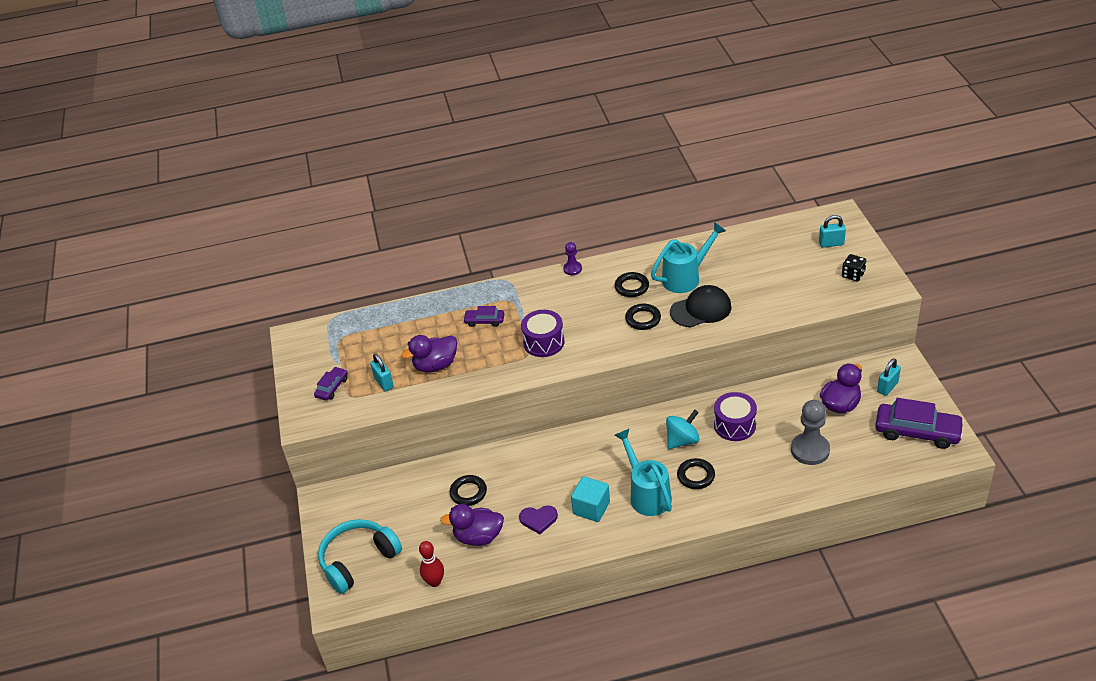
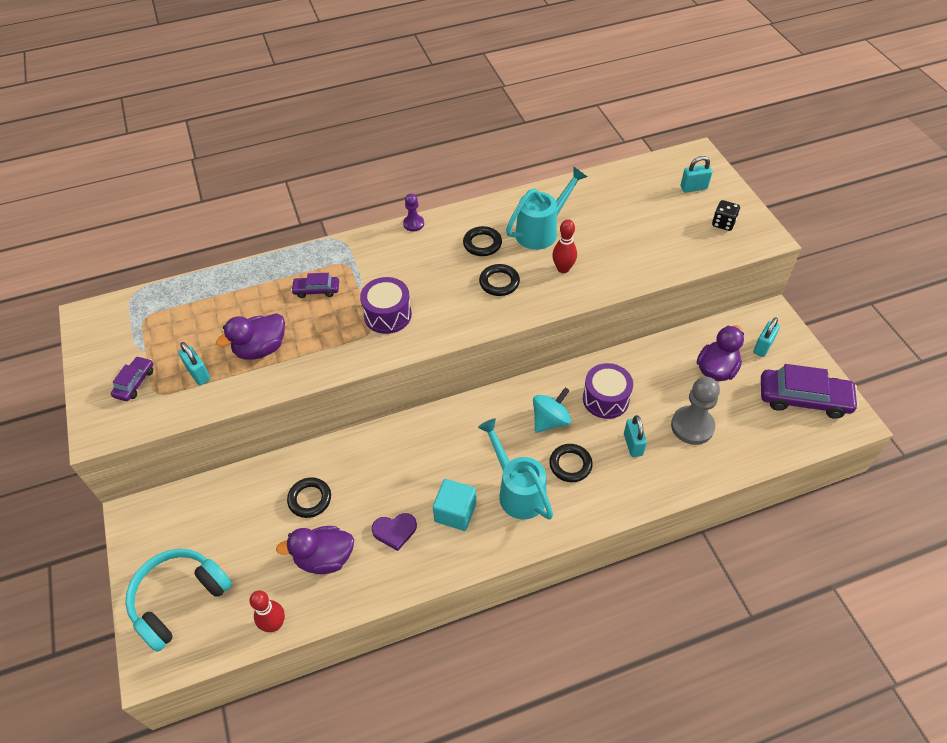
camera: 10 degrees left, 10 degrees up
black cap [670,285,732,327] -> red bowling pin [552,219,577,273]
none -> turquoise padlock [624,415,647,457]

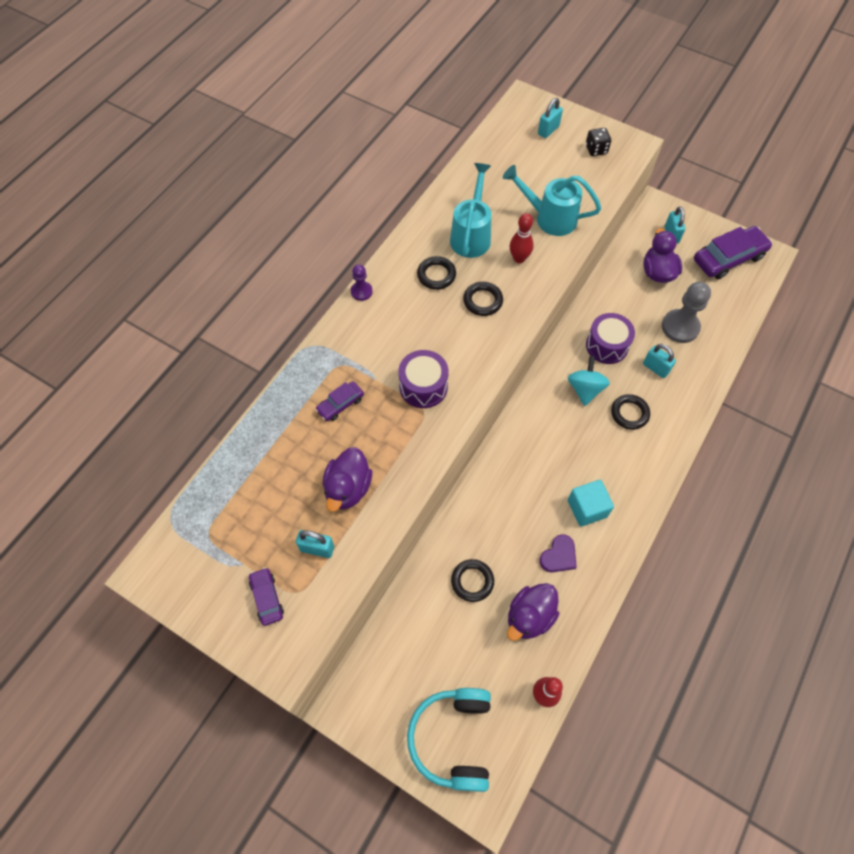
camera: 40 degrees left, 10 degrees up
turquoise watering can [478,419,553,520] -> turquoise watering can moved to [503,165,601,236]

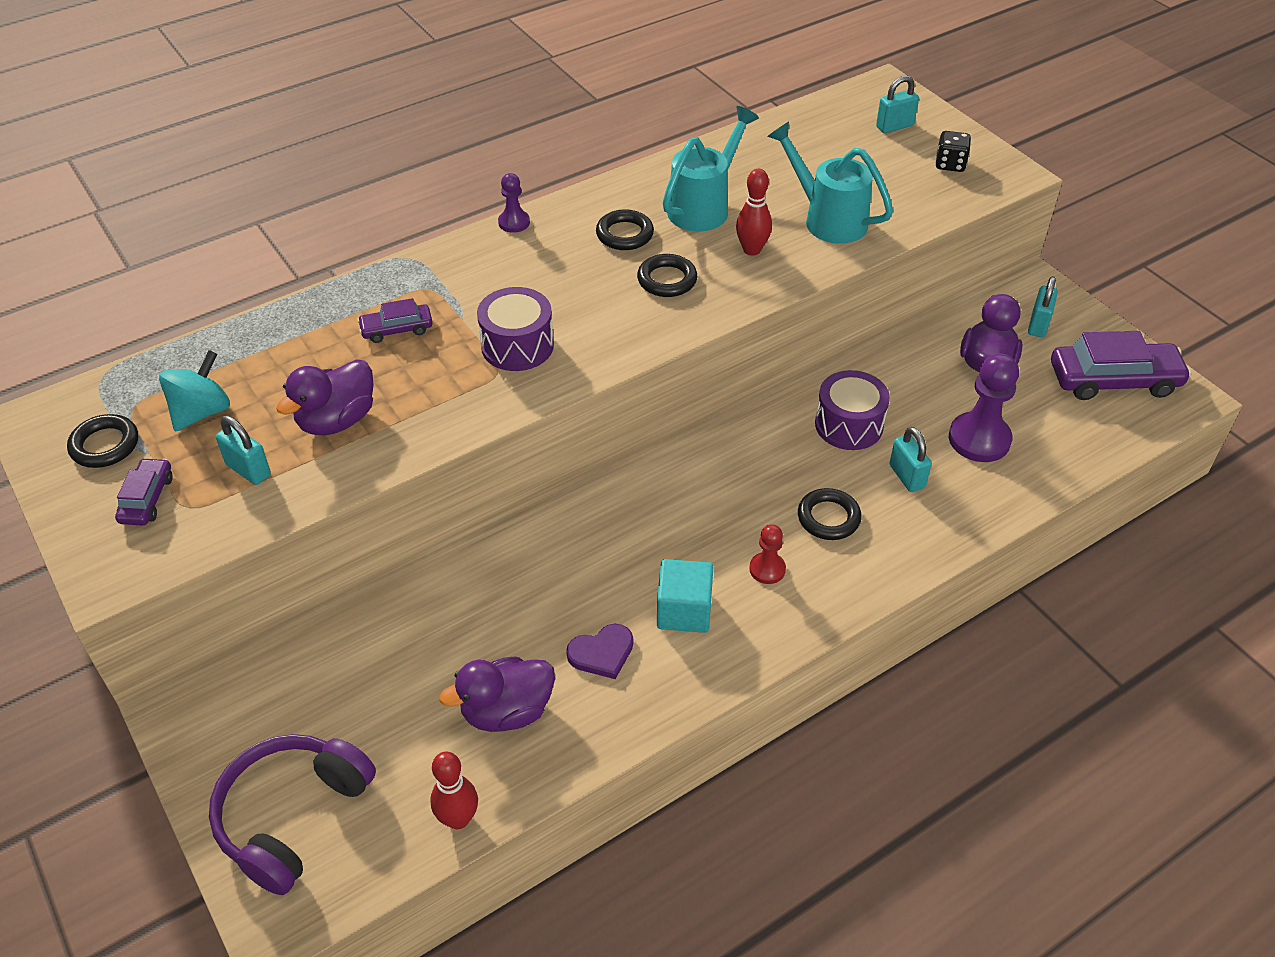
camera: 25 degrees right, 15 degrees down
turquoise headphones [407,688,491,792] -> purple headphones [209,734,376,895]
black ring [451,559,494,602] -> black ring moved to [67,414,138,468]
turquoise spinning top [568,356,610,406] -> turquoise spinning top moved to [159,350,230,432]
grey pawn [662,282,711,343] -> purple pawn [949,353,1019,462]
none -> red pawn [749,524,786,584]

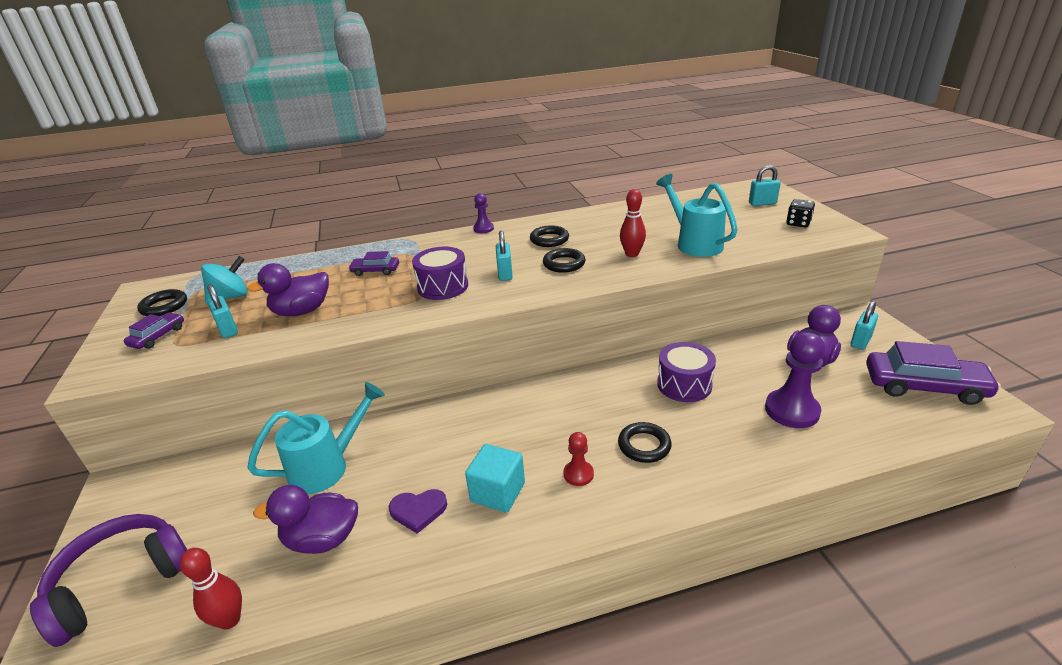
camera: 20 degrees right, 15 degrees down
turquoise watering can [663,106,759,232] -> turquoise watering can moved to [247,382,385,494]
turquoise padlock [890,427,932,492] -> turquoise padlock moved to [496,231,513,281]

